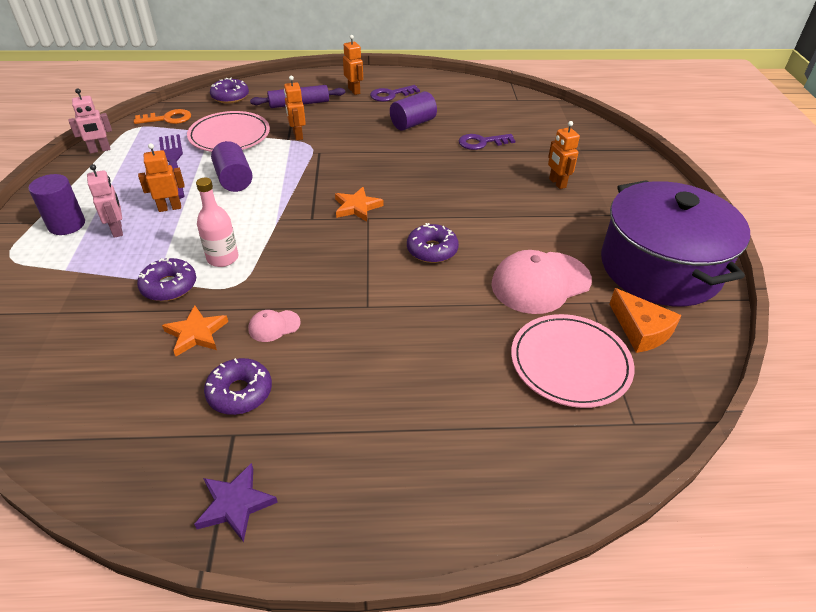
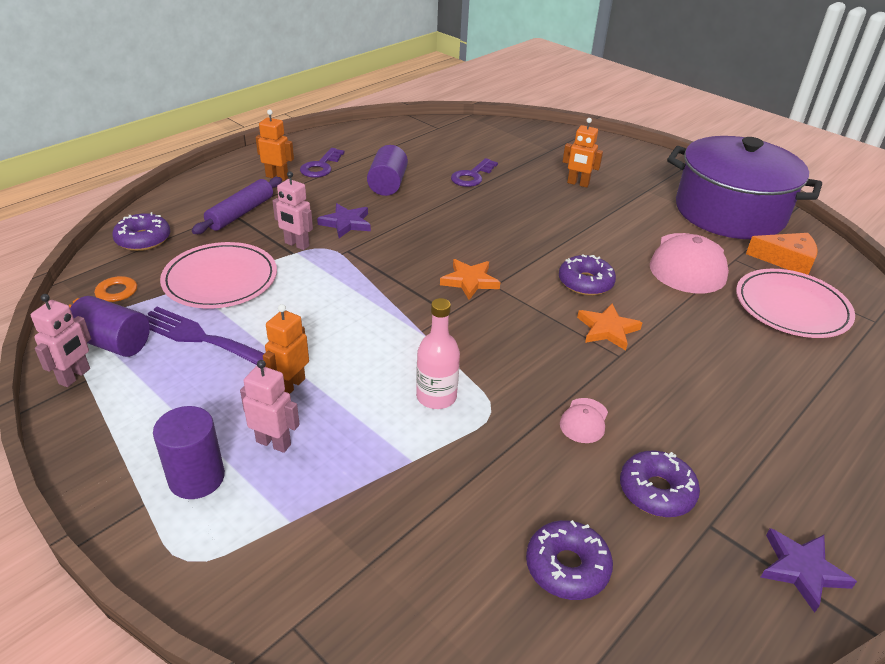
camera: 45 degrees left, 5 degrees down
purple donut [137,257,196,301] -> purple donut moved to [526,520,613,600]
orange star [162,305,228,356] -> orange star moved to [577,304,643,351]
purple cylinder [211,141,253,192] -> purple cylinder moved to [70,296,150,357]
orange robot [284,76,306,140] -> pink robot [273,171,313,250]
none -> purple star [317,203,371,238]

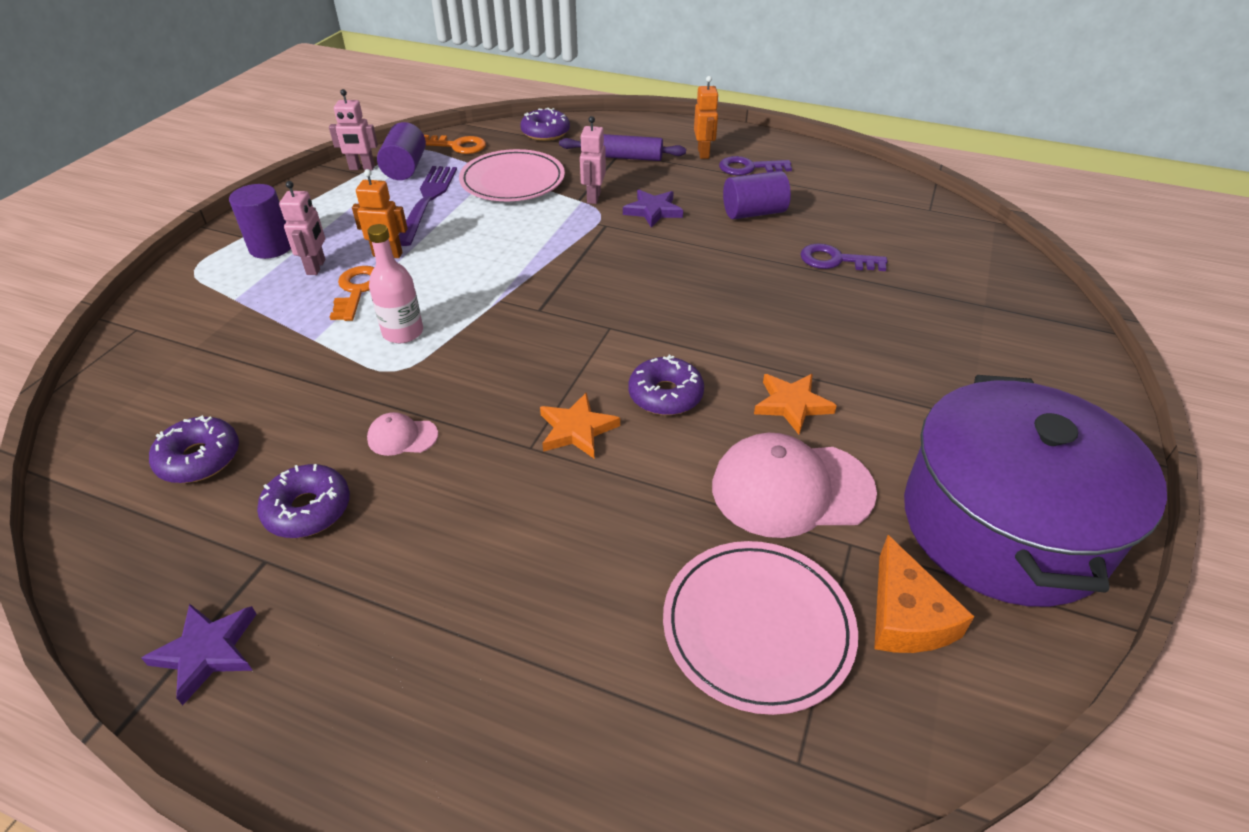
camera: 70 degrees right, 5 degrees up
orange star [440,259,500,300] -> orange star moved to [754,374,837,434]
orange robot [563,118,603,188] -> none
none -> orange key [330,266,375,321]

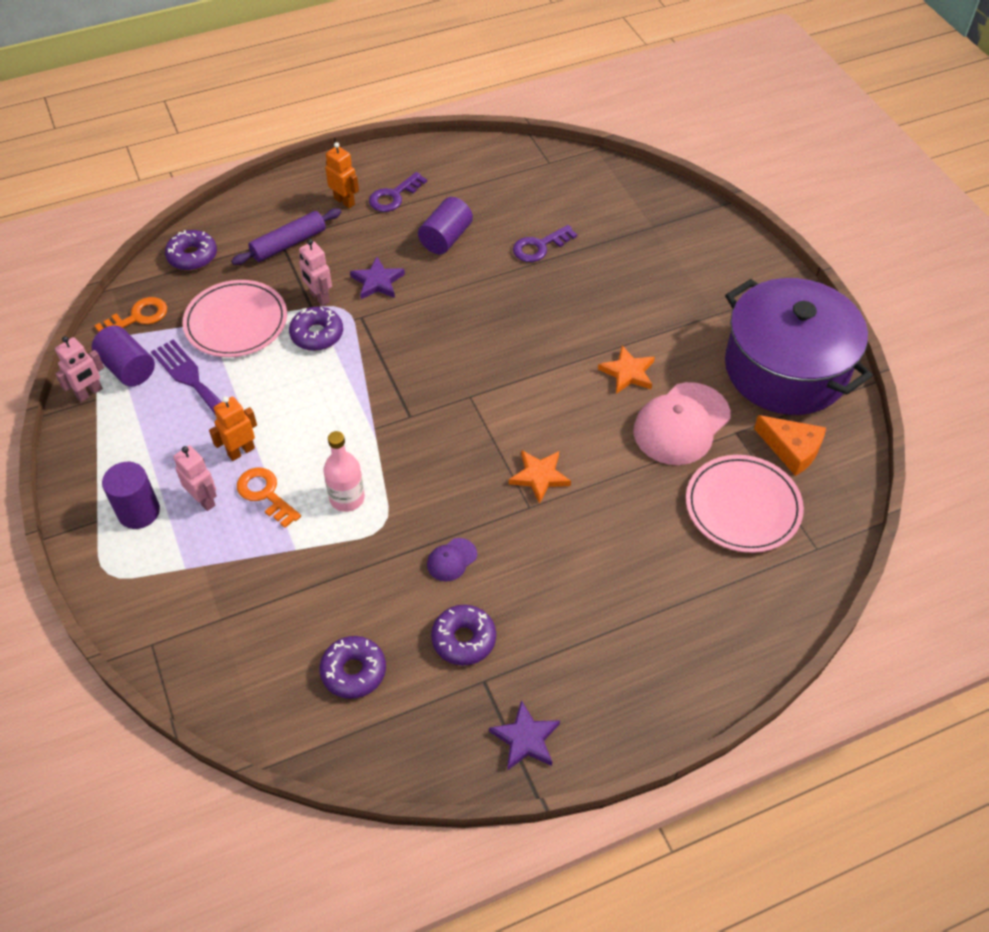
camera: 45 degrees left, 10 degrees up
pink cap [367,412,438,456] -> purple cap [427,538,477,582]
purple donut [629,355,704,415] -> purple donut moved to [289,307,343,351]

